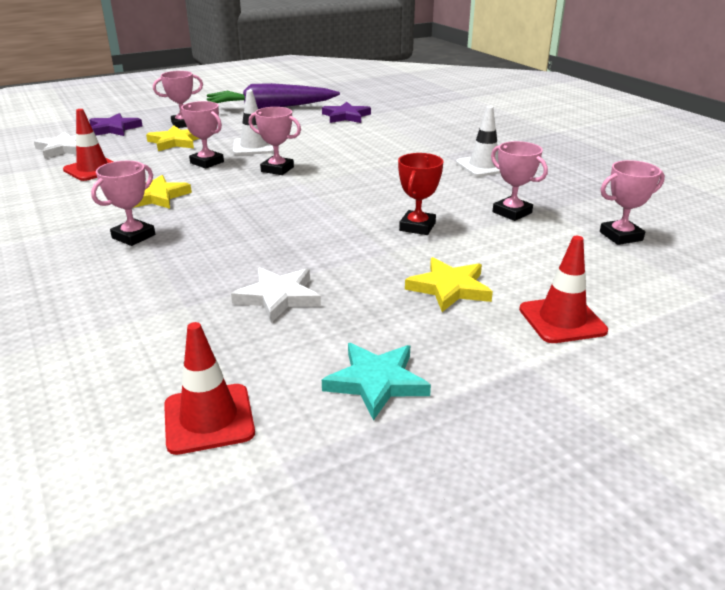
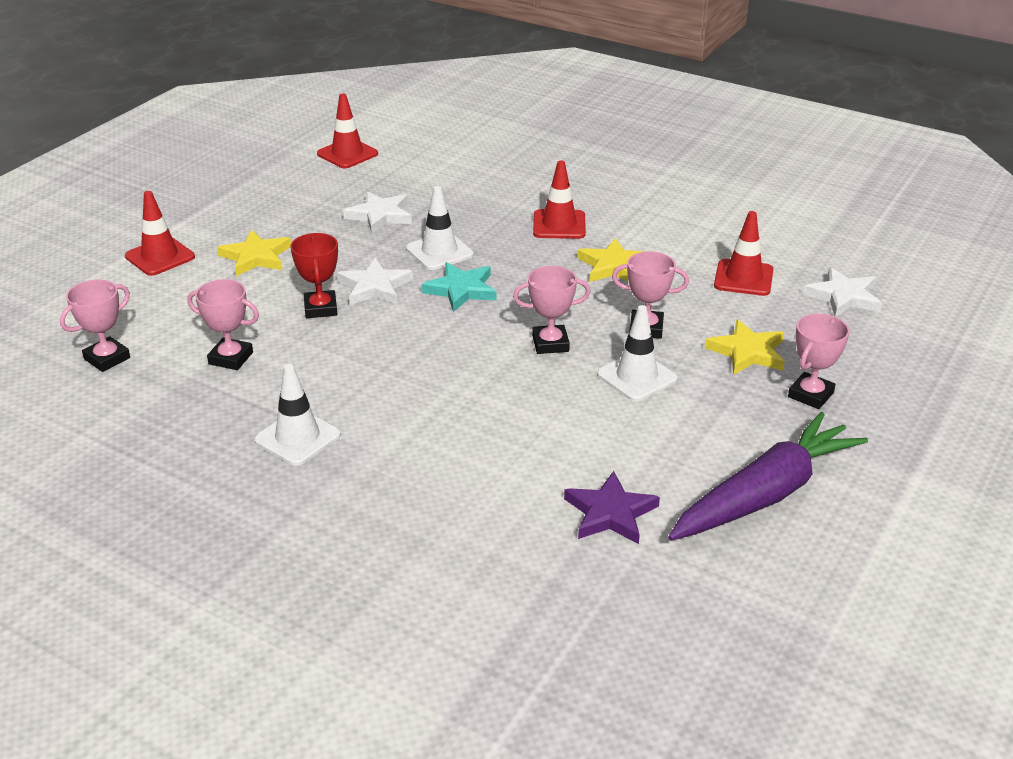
camera: 150 degrees right, 5 degrees up
purple star [89,113,142,136] -> none
pink trophy [91,161,155,246] -> red traffic cone [533,160,586,239]
turquoise star [322,343,431,421] -> turquoise star moved to [421,262,497,312]
none -> white star [337,257,413,305]
none -> white traffic cone [406,186,474,270]

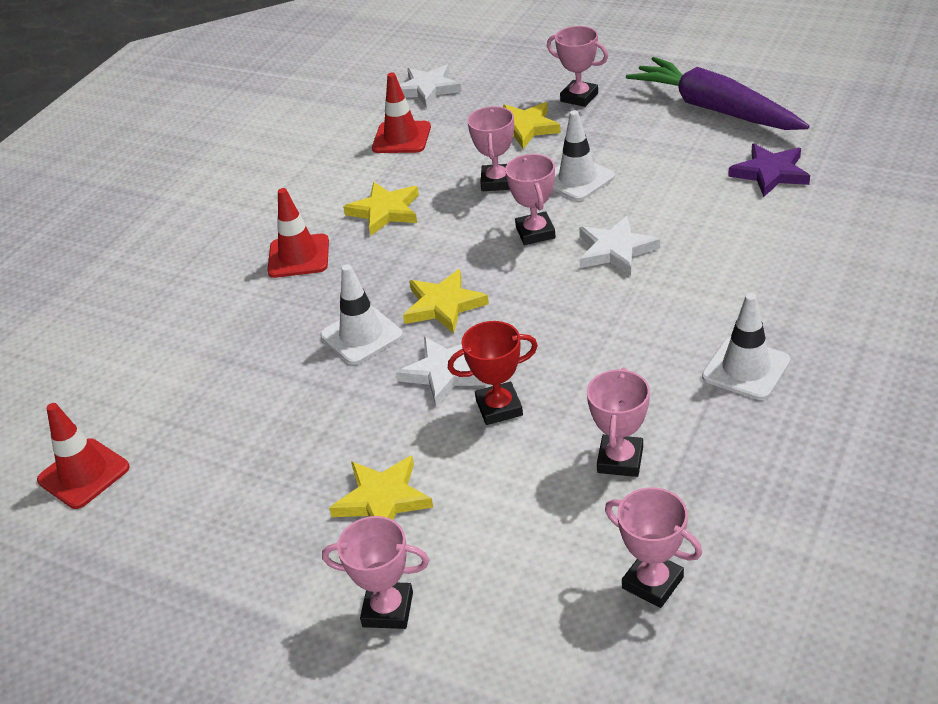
camera: 90 degrees left, 5 degrees up
red traffic cone [125,191,195,276] -> pink trophy [322,516,429,629]
white star [343,191,412,233] -> white star moved to [579,216,660,276]
turquoise star [421,262,497,312] -> yellow star [403,269,489,333]

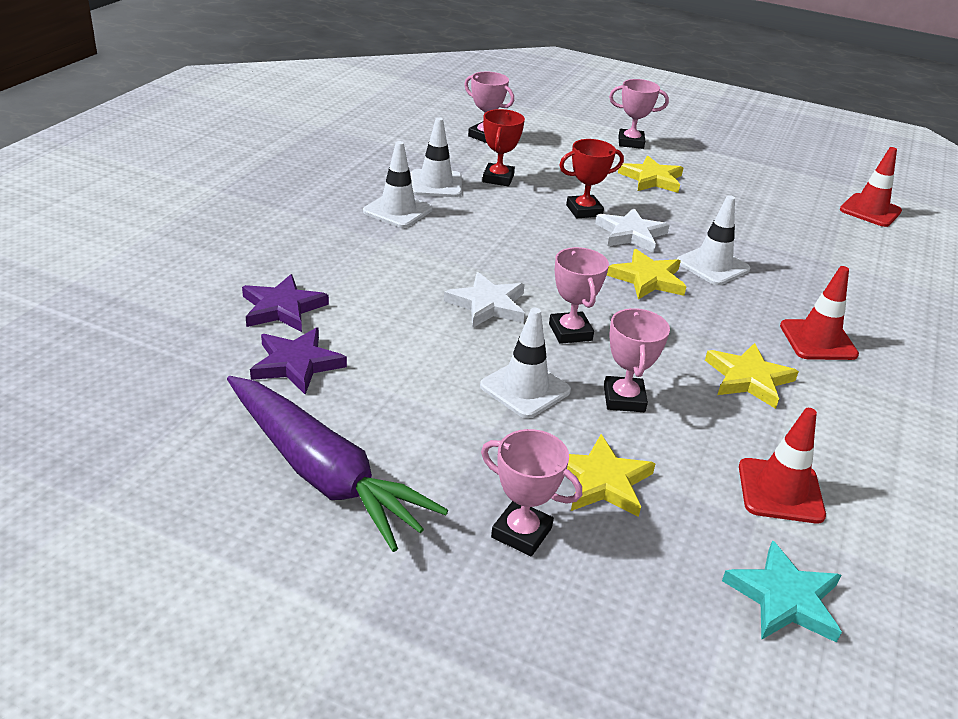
camera: 170 degrees right, 5 degrees down
white star [400,65,462,108] -> turquoise star [722,540,842,643]
pink trophy [587,368,650,477] -> red trophy [483,109,525,187]
none -> purple star [242,274,329,332]
none -> white traffic cone [411,117,462,197]

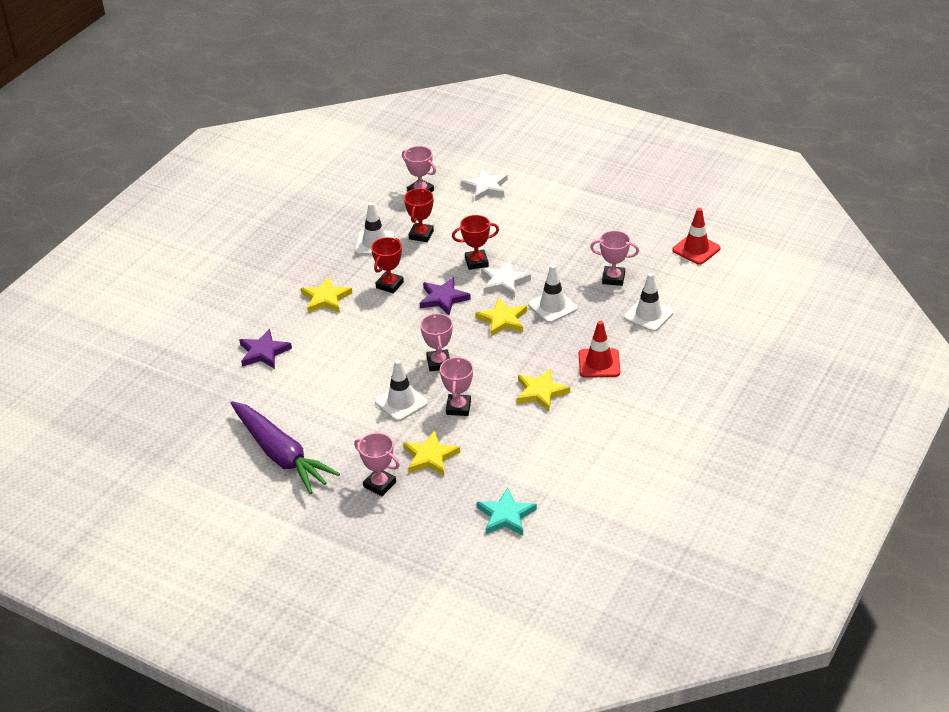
camera: 10 degrees right, 5 degrees up
purple star [250,327,347,395] -> purple star moved to [420,277,471,315]
white traffic cone [363,141,432,228] -> white traffic cone moved to [624,273,674,332]
white star [444,272,525,328] -> white star moved to [461,168,508,201]
pink trophy [609,79,669,149] -> pink trophy moved to [590,231,639,286]
yellow star [618,156,683,193] -> yellow star moved to [301,277,352,313]
red traffic cone [739,408,826,524] -> none
none -> red trophy [371,237,404,294]

